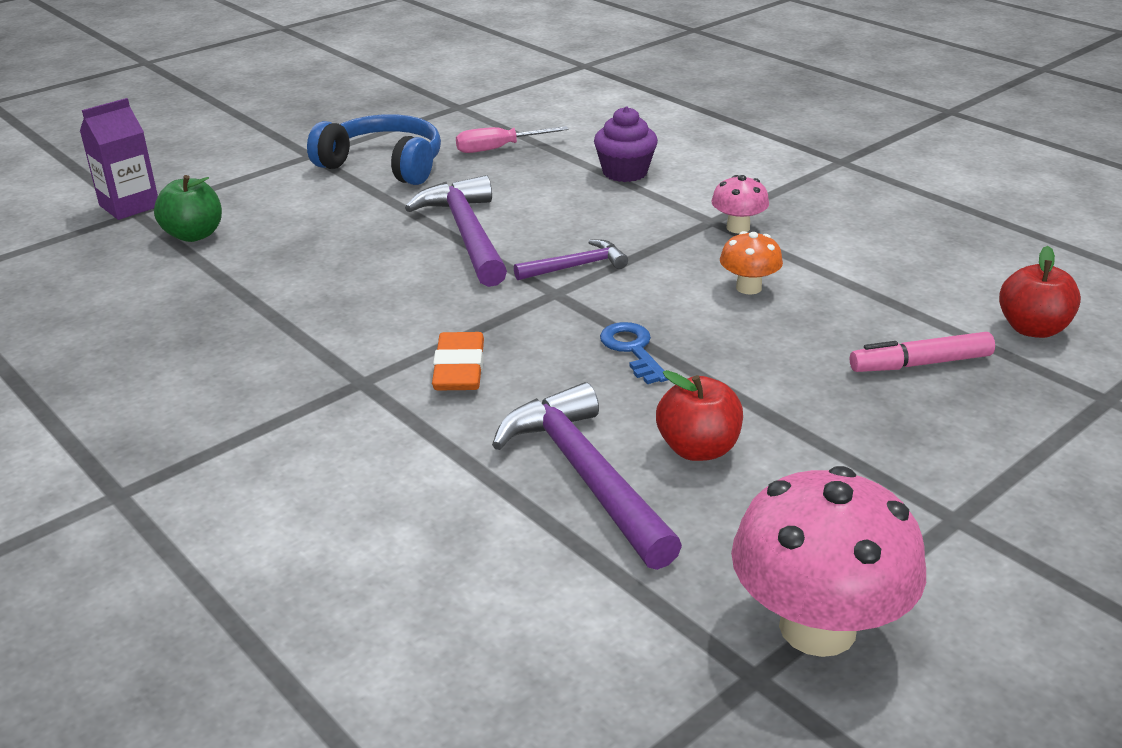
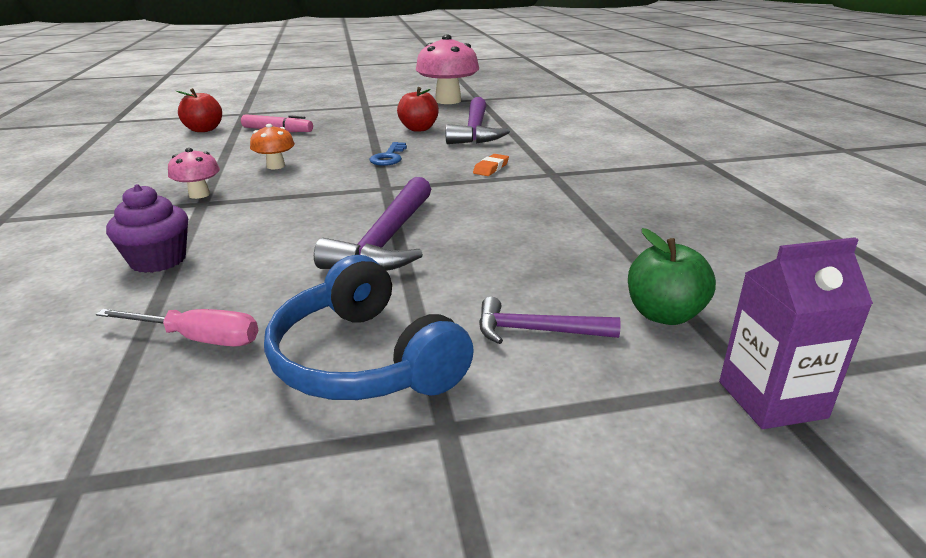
camera: 150 degrees left, 5 degrees down
orange eraser [432,332,484,390] -> orange eraser [473,154,509,176], size x0.66
purple hammer [514,239,628,280] -> purple hammer moved to [479,297,621,344]

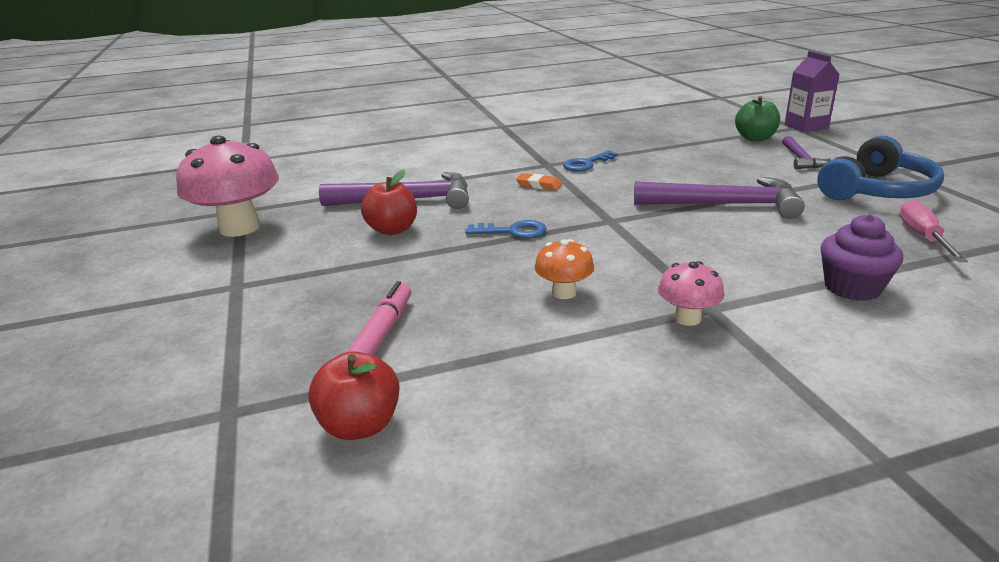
camera: 95 degrees left, 0 degrees up
none -> blue key [563,150,618,171]

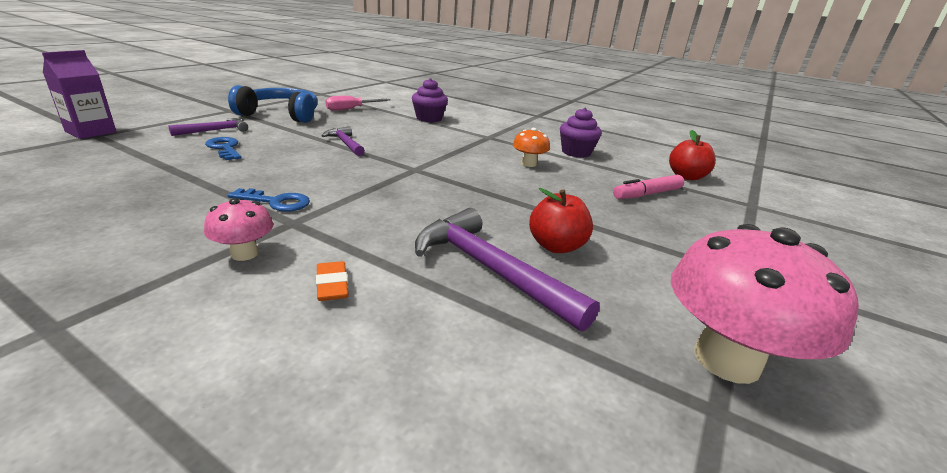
camera: 135 degrees left, 0 degrees up
blue key [465,220,547,239] -> blue key moved to [205,137,242,160]
orange eraser [516,173,562,190] -> orange eraser moved to [316,261,349,301]
purple hammer [634,177,805,219] -> purple hammer [321,126,365,156], size x0.55
pink mushroom [658,261,724,326] -> pink mushroom moved to [204,198,273,261]
green apple [735,96,780,141] -> none
none -> purple cupcake [560,108,602,158]

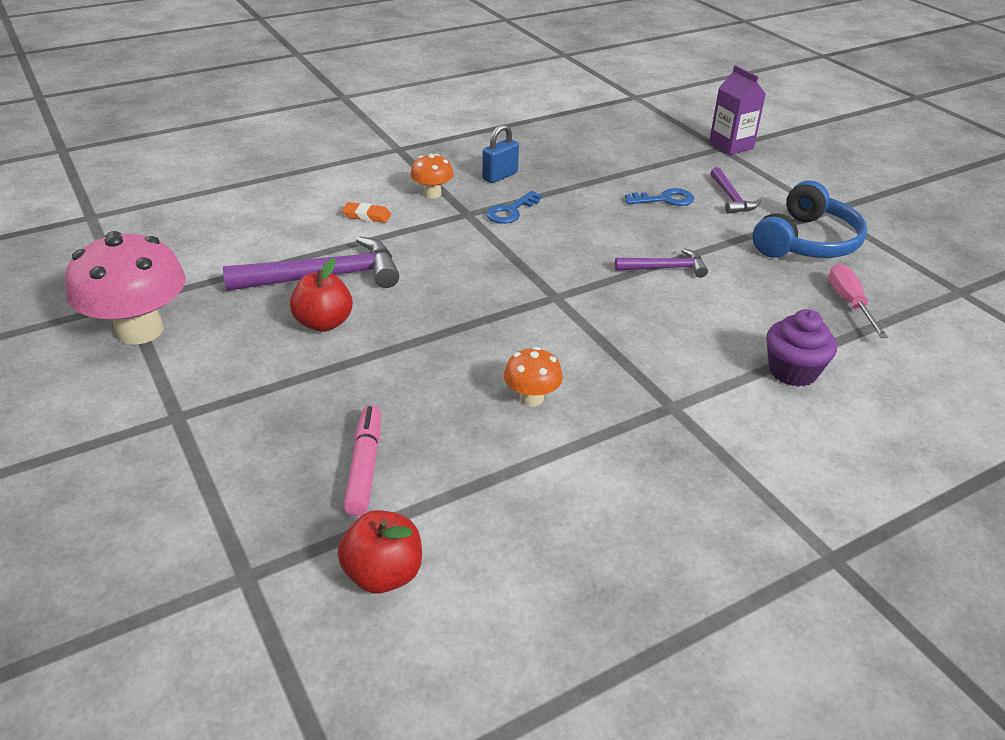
camera: 120 degrees right, 10 degrees up
pink mushroom [204,198,273,261] -> orange mushroom [410,154,454,198]
purple cupcake [560,108,602,158] -> none
none -> blue padlock [482,124,519,183]

